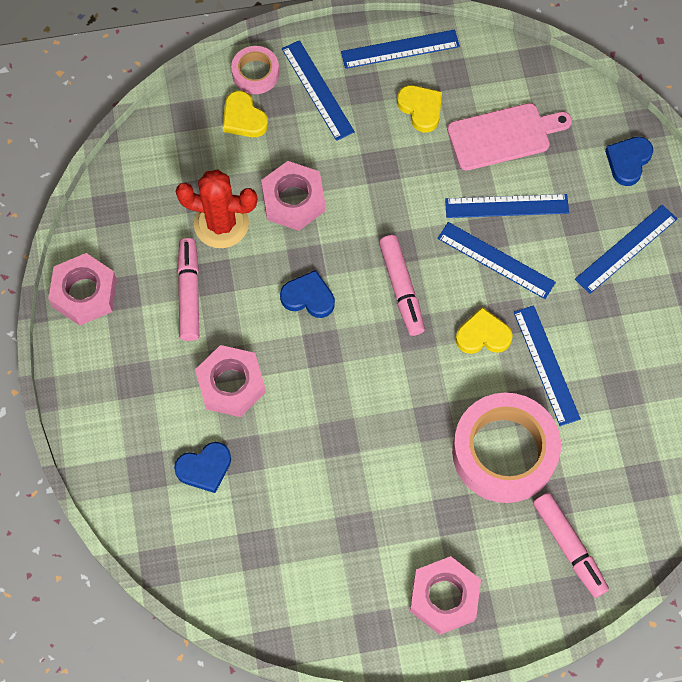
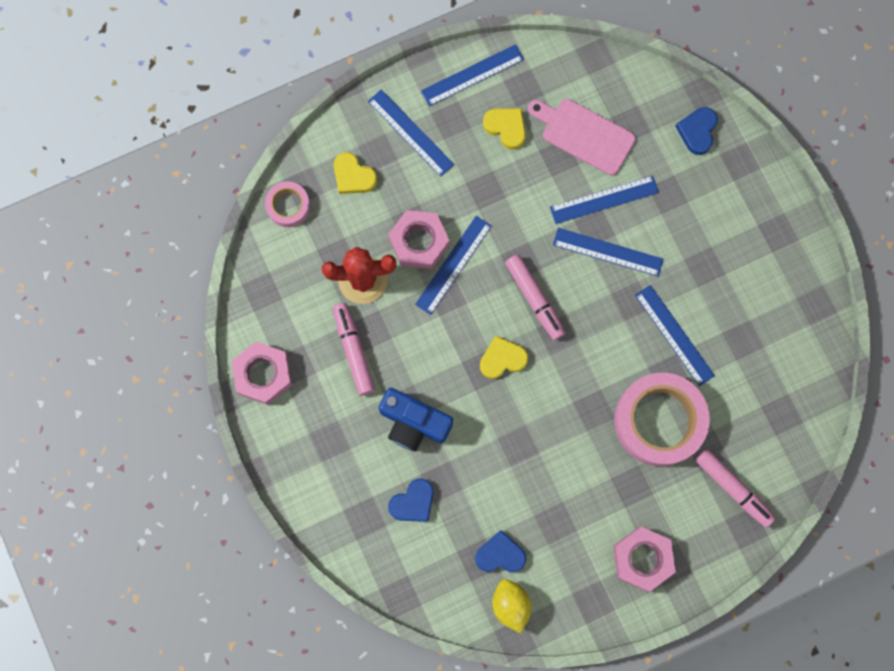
camera: 15 degrees left, 10 degrees up
pink nut [195,345,266,417] -> blue camera [378,388,453,451]
pink tape [231,46,279,94] -> pink tape moved to [265,182,310,227]
blue heart [280,270,335,318] -> blue heart moved to [475,530,526,572]
pink cutting board [447,103,572,171] -> pink cutting board turned 120 degrees counterclockwise [528,99,636,175]
yellow heart [455,307,513,354] -> yellow heart moved to [480,336,528,379]
blue ruler [575,205,677,294] -> blue ruler moved to [415,216,492,315]
none -> yellow lemon [492,579,531,633]

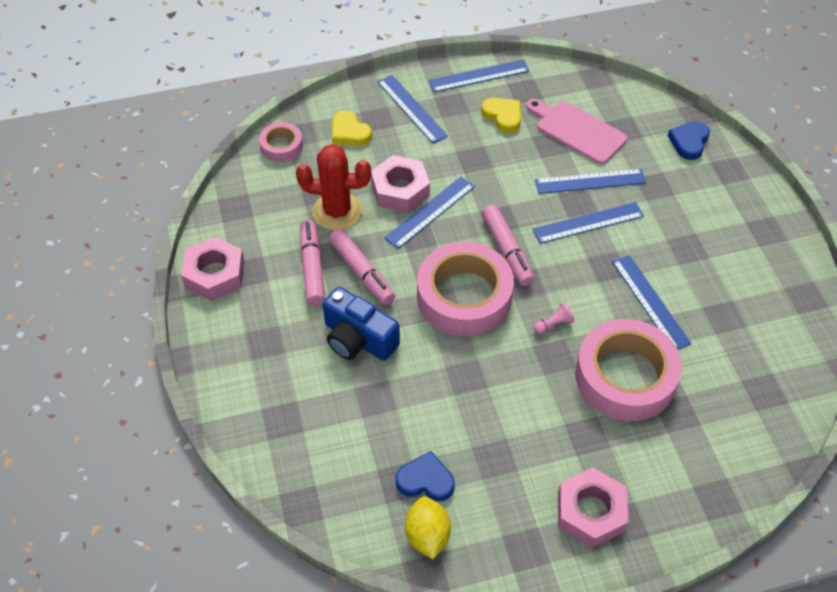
camera: 10 degrees right, 25 degrees down
blue heart [388,478,434,522] -> none
yellow heart [480,336,528,379] -> pink tape [417,242,514,336]
blue ruler [553,228,664,277] -> blue ruler turned 45 degrees counterclockwise [533,202,644,244]
pink marker [695,449,776,528] -> pink marker moved to [329,229,395,305]
none -> pink pawn [534,302,575,334]

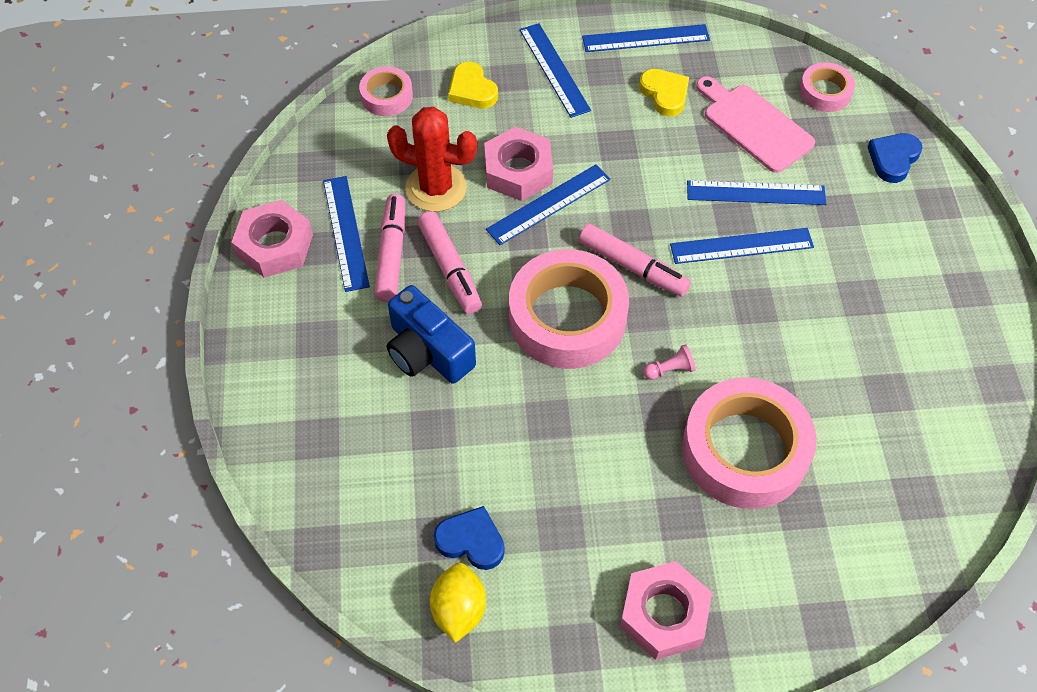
camera: 10 degrees right, 5 degrees up
pink marker [482,205,534,286] -> pink marker turned 45 degrees counterclockwise [579,223,691,297]
blue ruler [612,255,691,349] -> blue ruler moved to [323,176,370,292]
none -> pink tape [799,62,855,112]

